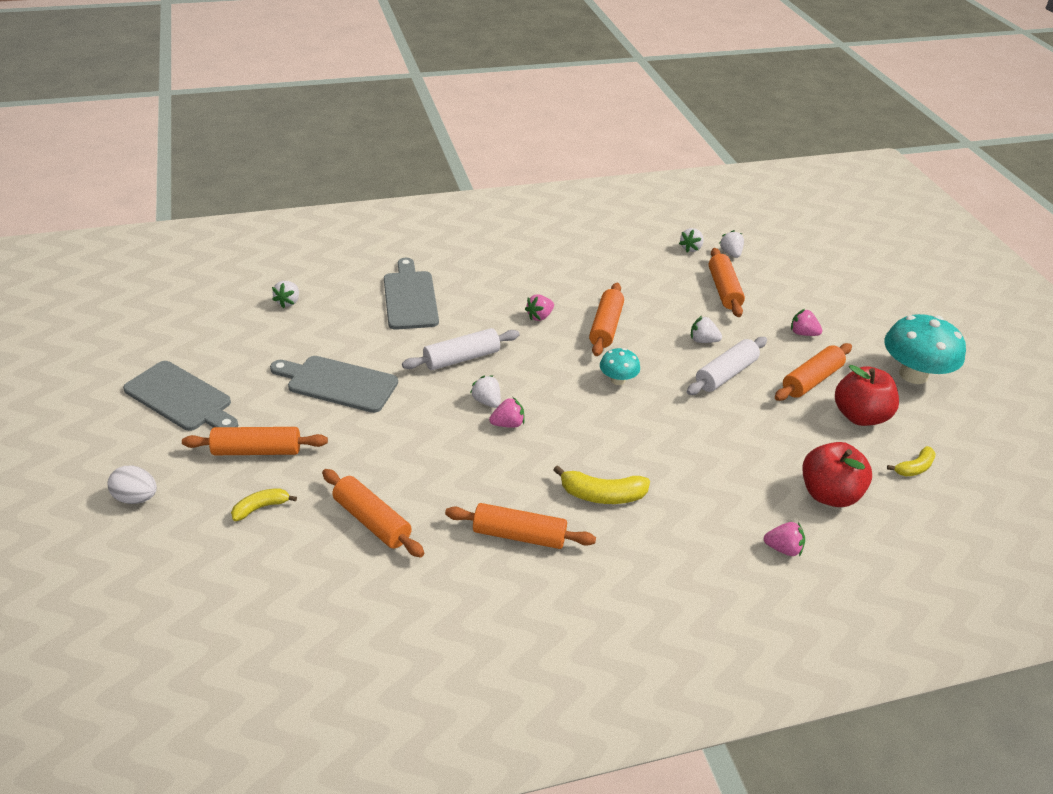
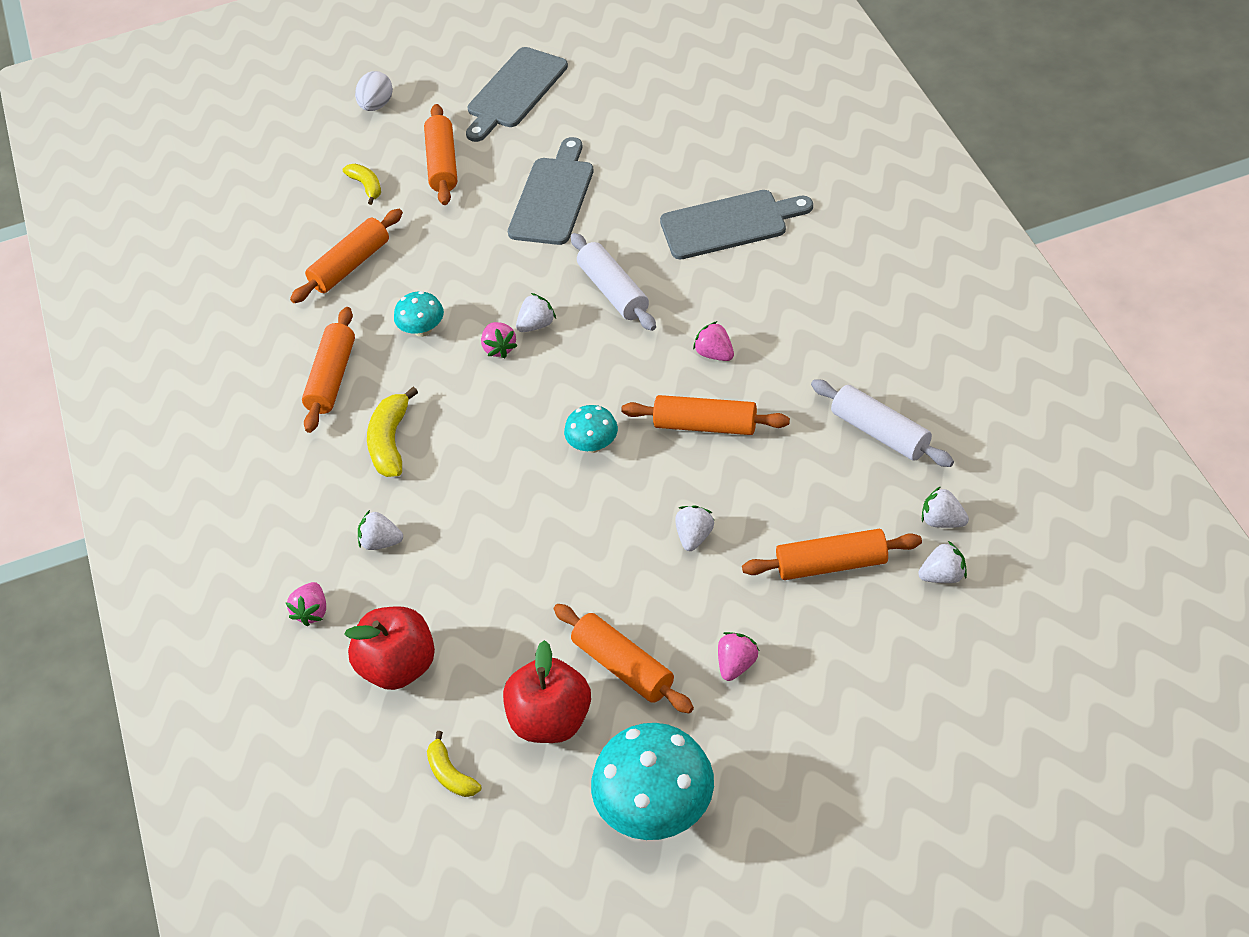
camera: 95 degrees right, 10 degrees up
white strawberry [272,281,299,308] -> white strawberry moved to [358,510,403,550]
white rolling pin [687,337,767,395] -> white rolling pin moved to [811,379,954,467]
none -> turquoise mushroom [394,291,444,337]

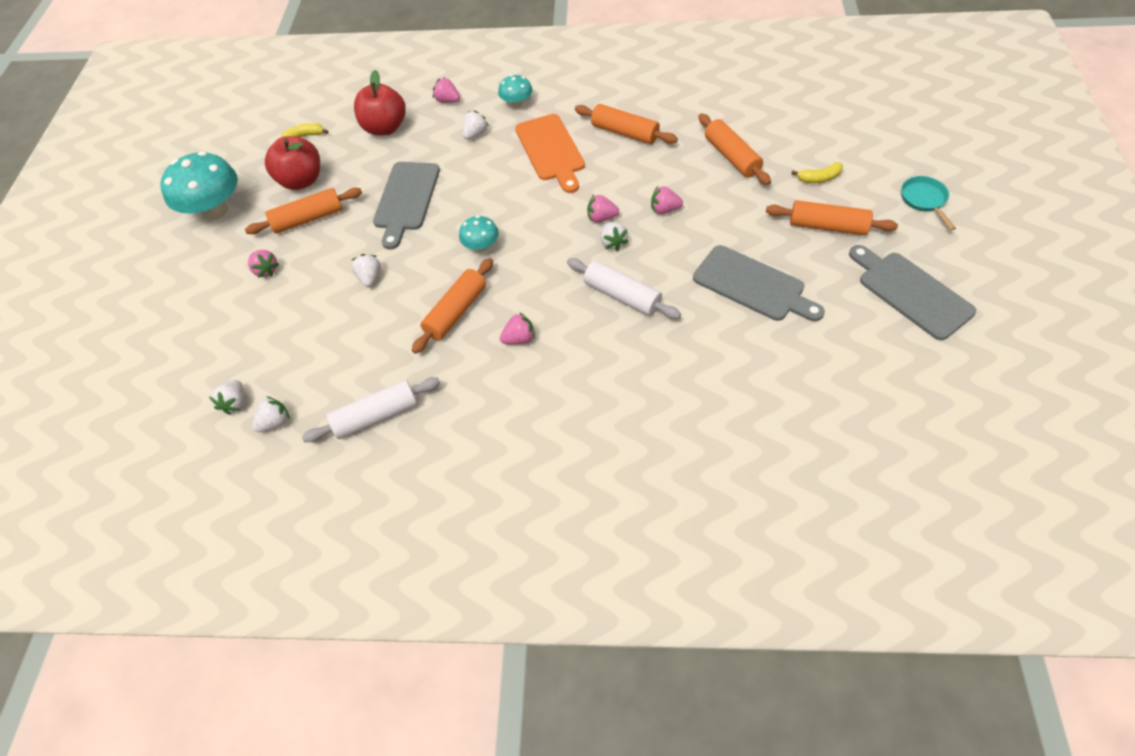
camera: 110 degrees right, 5 degrees up
white egg [355,71,393,111] -> turquoise pan [901,176,956,230]
yellow banana [367,387,418,477] -> orange cutting board [515,114,585,193]
turquoise mushroom [394,291,444,337] -> turquoise mushroom moved to [498,75,532,108]
white rolling pin [571,233,656,331] -> white rolling pin turned 45 degrees clockwise [567,258,681,319]
grey cutting board [660,190,813,259] -> grey cutting board moved to [373,162,440,250]
white strawberry [675,505,714,551] -> white strawberry turned 135 degrees counterclockwise [352,254,381,287]
orange rolling pin [742,529,922,580] -> none
none -> pink strawberry [651,186,683,214]

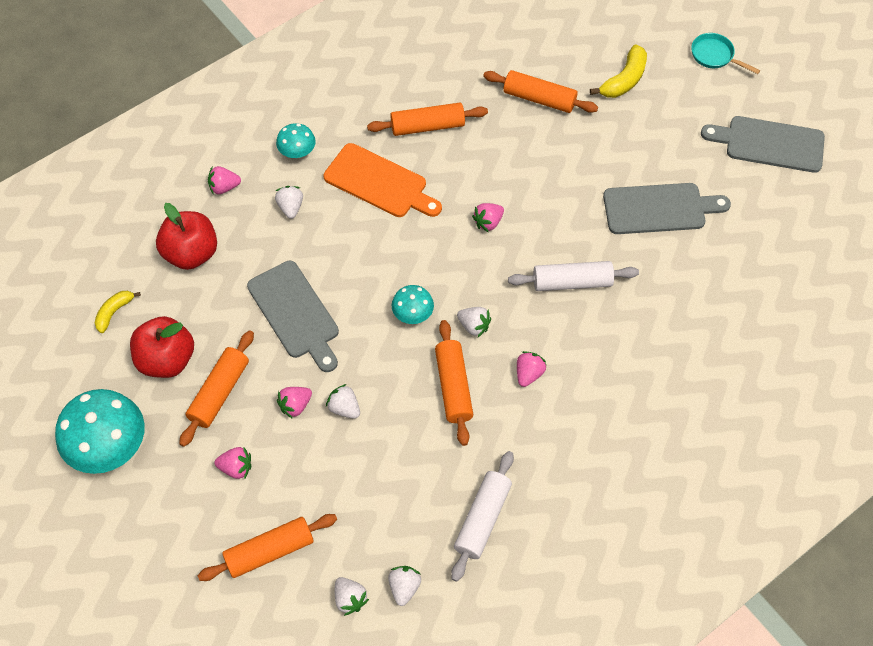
camera: 45 degrees left, 5 degrees up
white strawberry [600,222,628,251] -> white strawberry moved to [457,307,491,337]
pink strawberry [651,186,683,214] -> pink strawberry moved to [277,387,312,419]
orange rolling pin [766,200,898,235] -> orange rolling pin moved to [198,514,337,581]
yellow banana [791,162,843,183] -> yellow banana [590,44,647,98], size x1.56

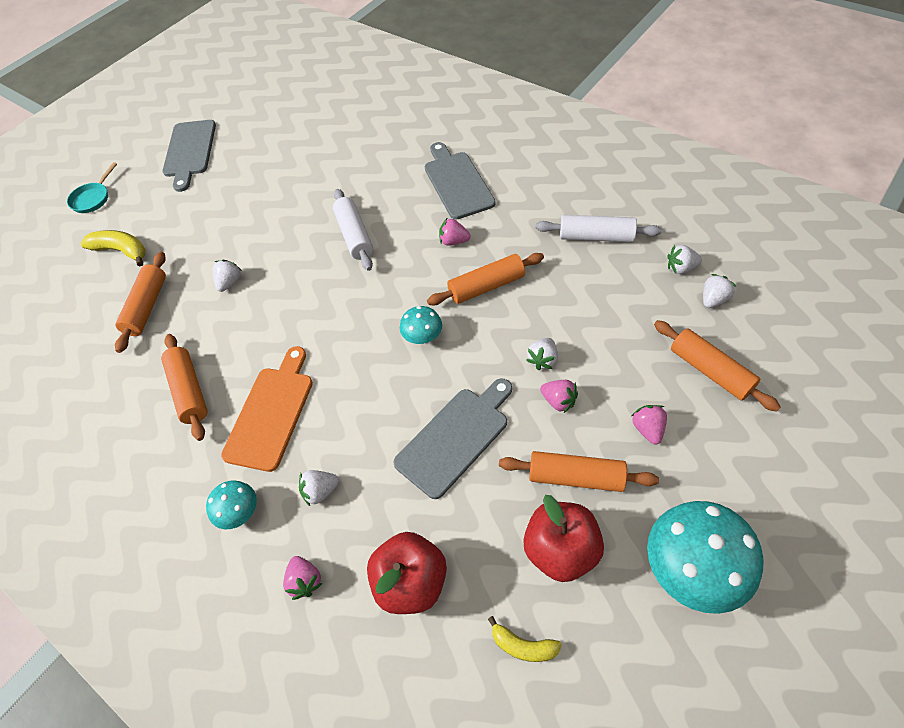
camera: 100 degrees left, 5 degrees down
white strawberry [457,307,491,337] -> white strawberry moved to [213,260,242,292]
pink strawberry [472,203,504,232] -> none
grey cutting board [603,183,731,234] -> grey cutting board moved to [425,142,496,220]

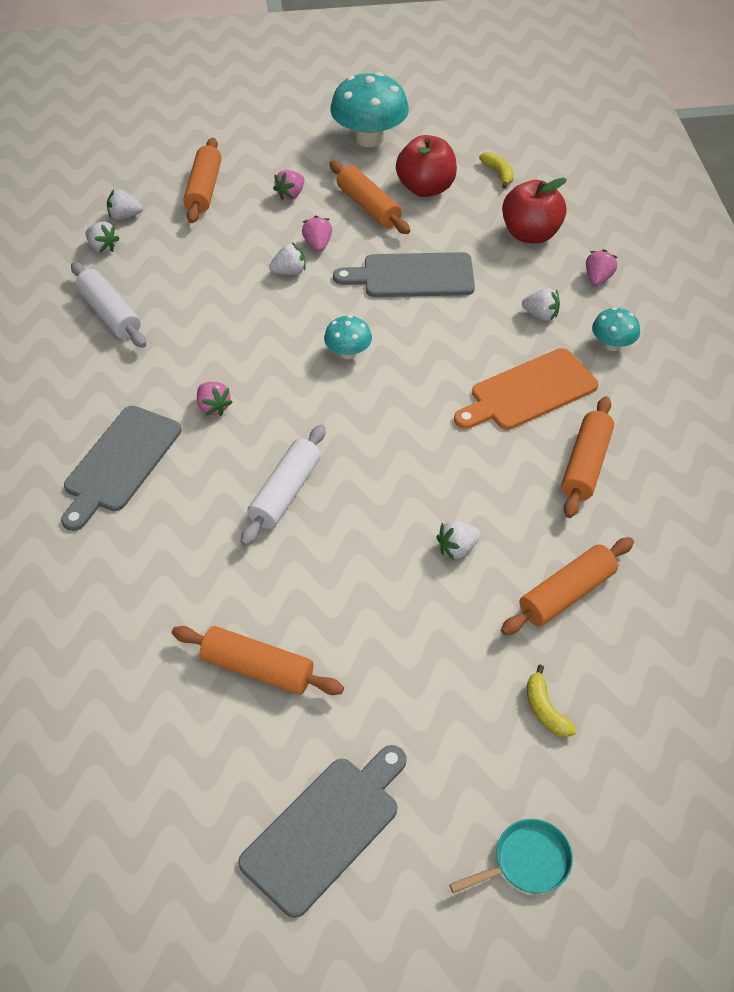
camera: 140 degrees left, 5 degrees down
yellow banana [81,230,146,266] -> yellow banana [527,665,577,737], size x0.64
orange rolling pin [427,253,544,305] -> orange rolling pin moved to [172,626,344,695]

